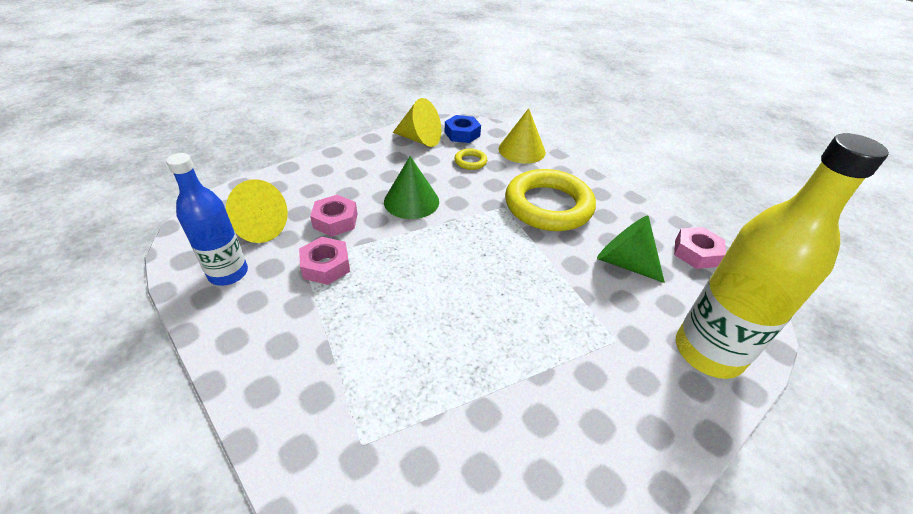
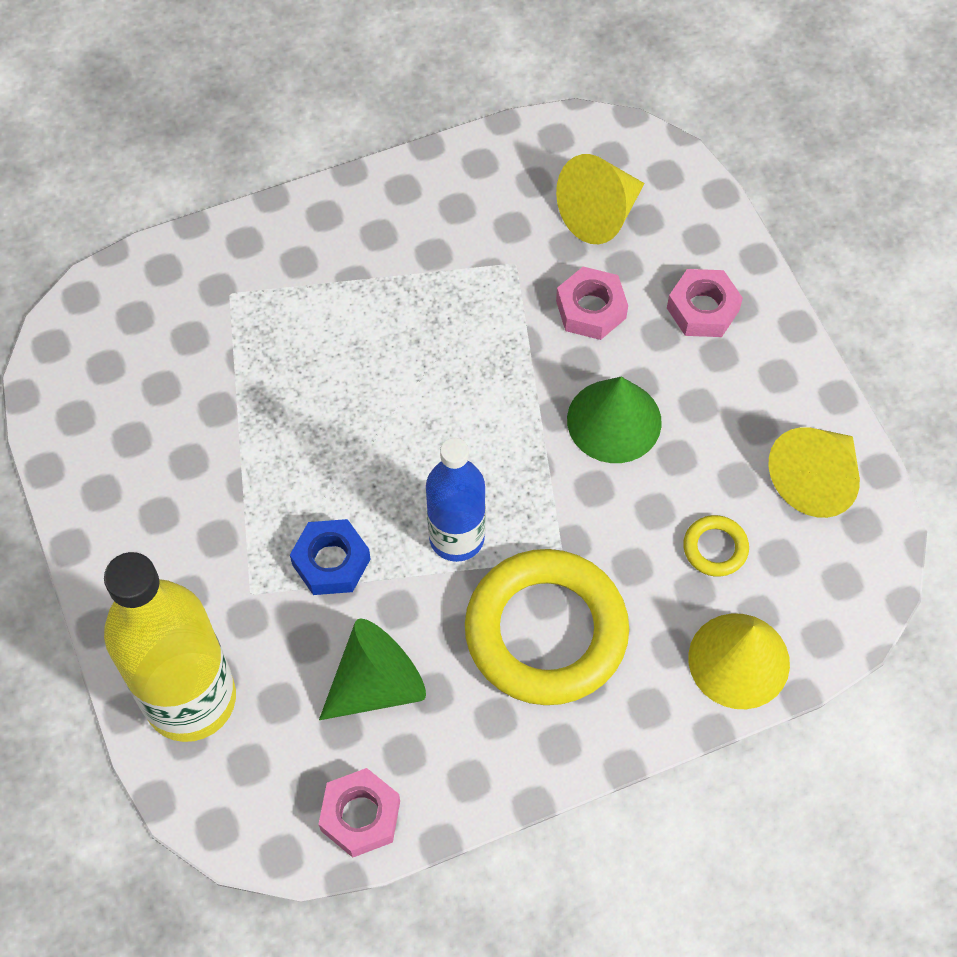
camera: 110 degrees right, 20 degrees up
blue bottle [166,153,248,286] -> blue bottle moved to [426,438,486,562]
pink nut [299,237,350,285] -> pink nut moved to [667,269,743,337]
blue nut [445,115,481,143] -> blue nut moved to [290,519,371,595]

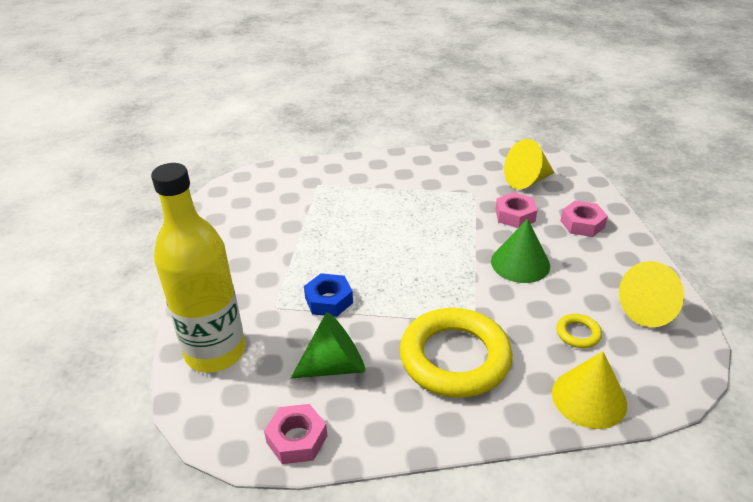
camera: 15 degrees right, 25 degrees down
blue bottle [426,438,486,562] -> none

